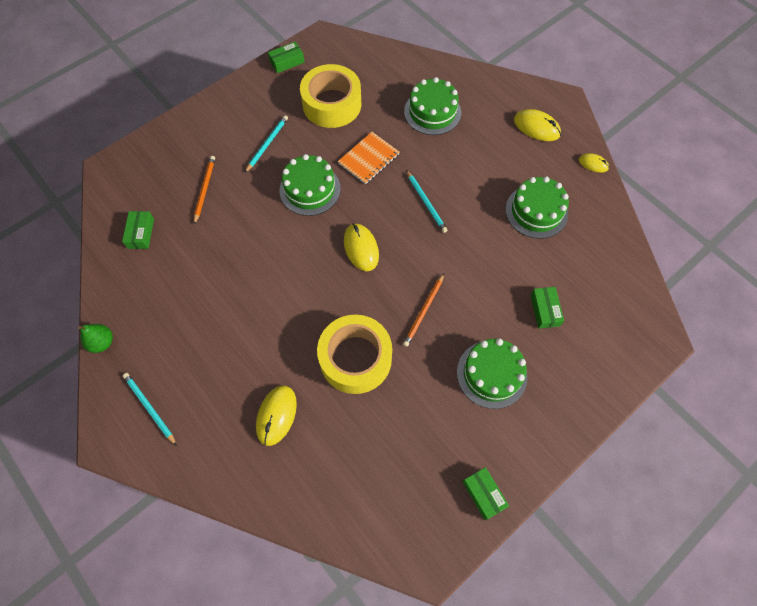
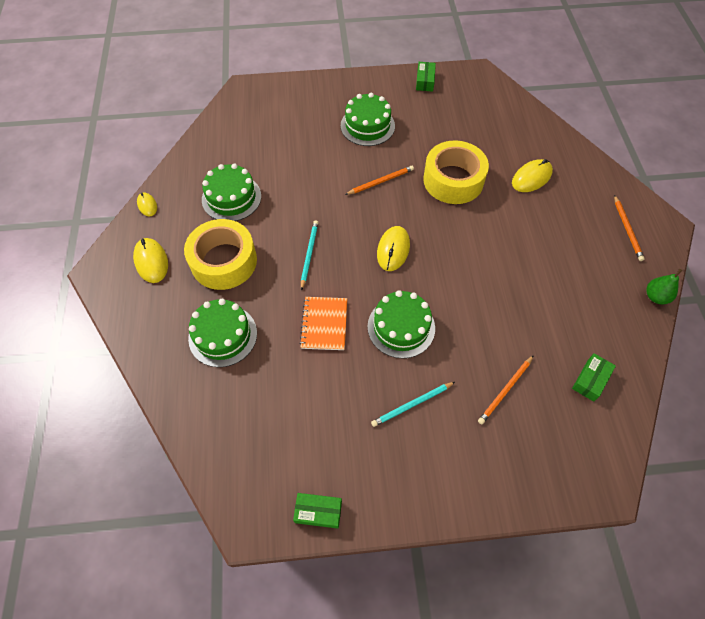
camera: 145 degrees left, 5 degrees down
turquoise pencil [123,373,177,446] -> orange pencil [614,195,645,261]
yellow tape [300,64,361,128] -> yellow tape moved to [184,219,257,290]
orange notebook [338,132,399,184] -> orange notebook turned 75 degrees counterclockwise [299,297,347,350]
green box [531,287,564,329] -> none

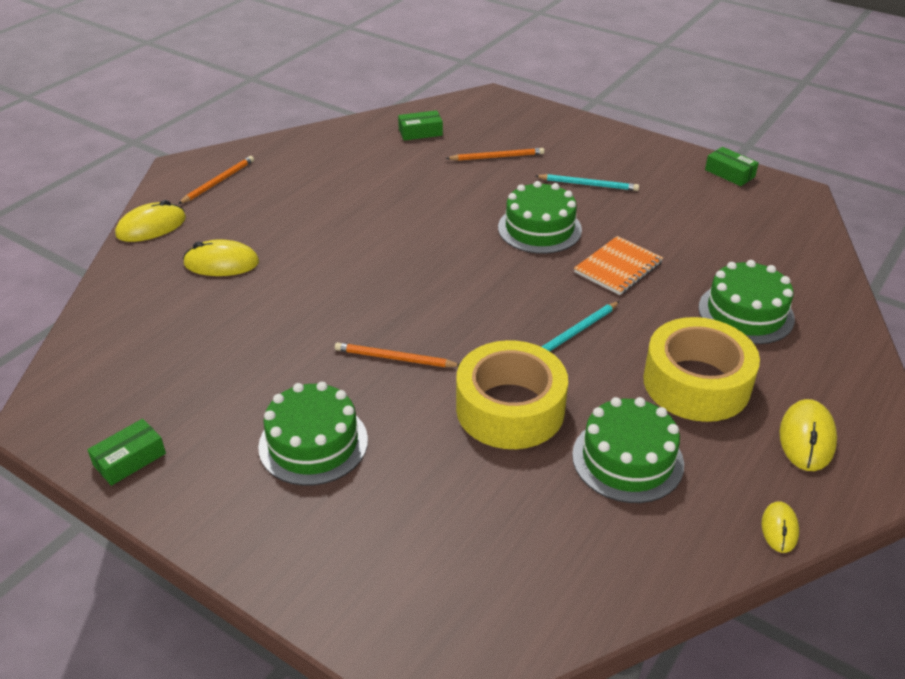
camera: 140 degrees left, 20 degrees down
yellow mouse [377,226,410,271] -> yellow mouse moved to [115,200,186,242]
yellow tape [423,140,489,204] -> yellow tape moved to [456,340,568,449]
green pear [646,269,682,304] -> none

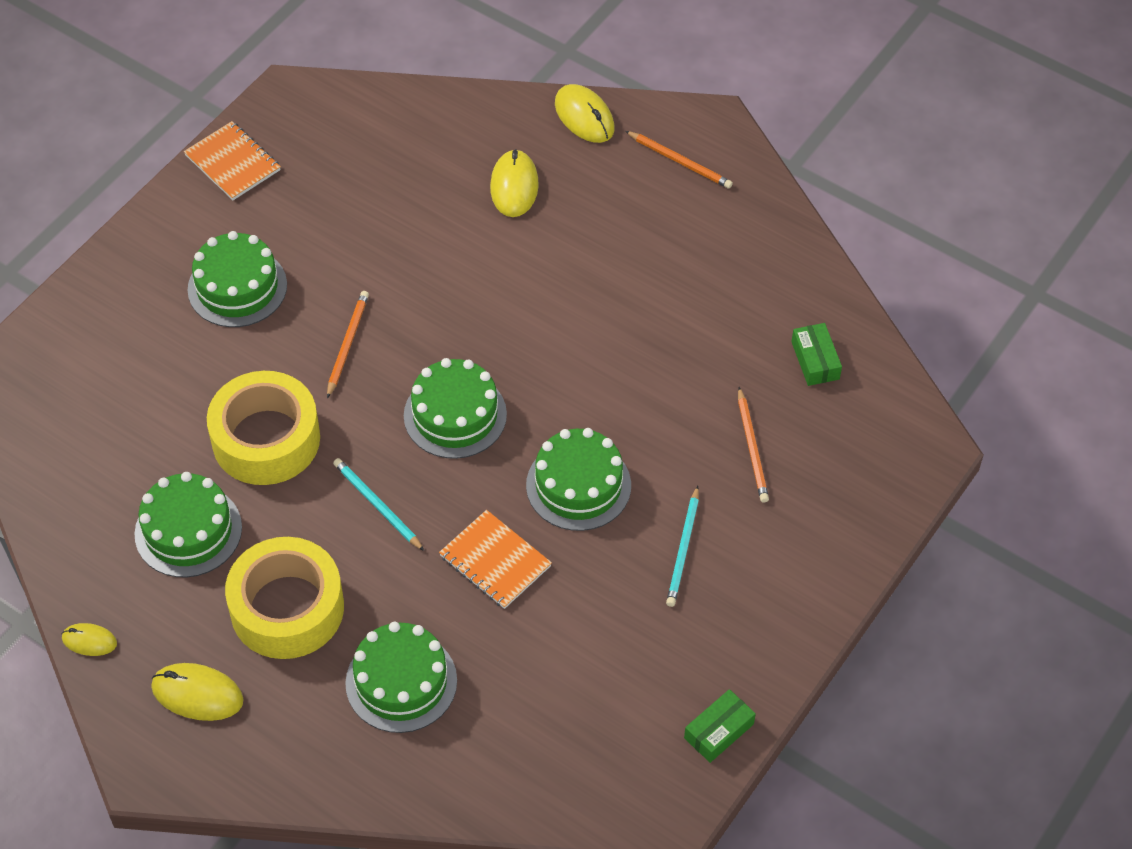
camera: 90 degrees right, 15 degrees up
green box [87,419,166,486] -> orange notebook [184,121,281,200]
none -> green cake [404,358,507,459]

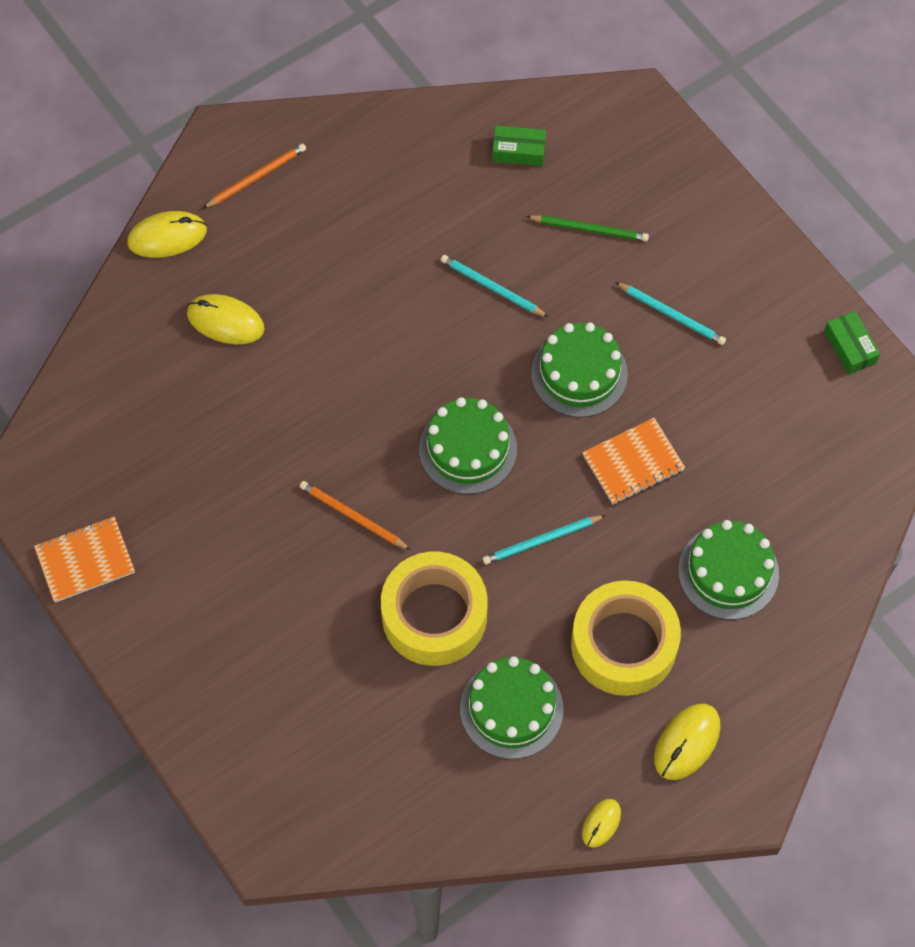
camera: 70 degrees left, 10 degrees up
green cake [188,231,287,327] -> none
orange pencil [738,387,769,503] -> green pencil [526,215,649,241]
none -> turquoise pencil [441,255,548,317]

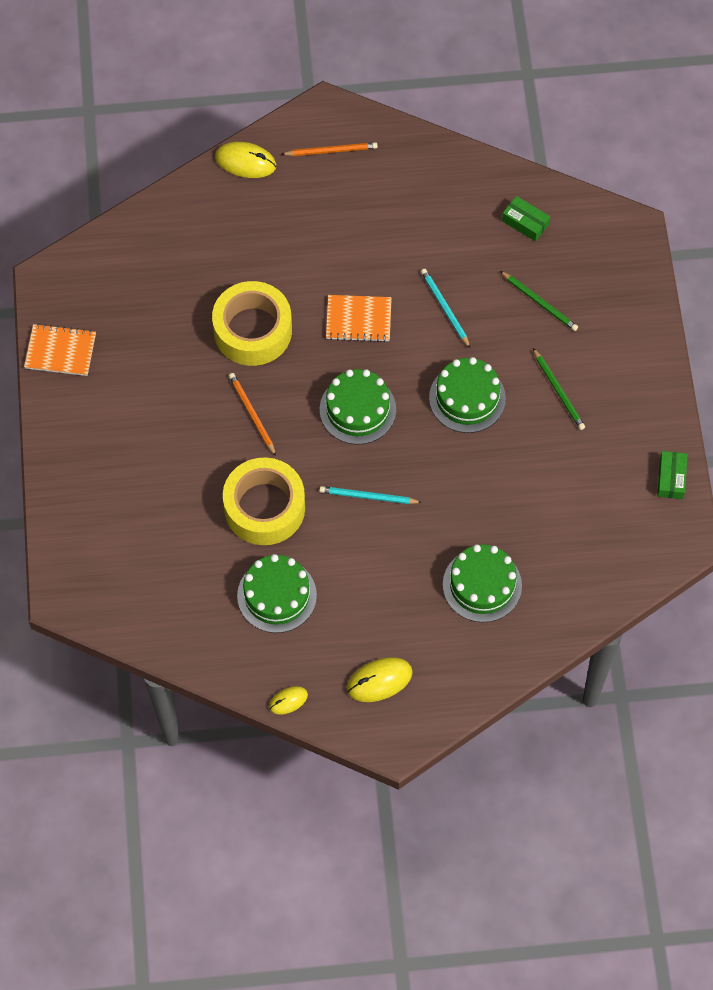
camera: 30 degrees right, 0 degrees up
yellow mouse [187,294,265,344] -> none
yellow tape [571,580,681,696] -> yellow tape moved to [212,281,292,366]
orange notebook [582,418,685,505] -> orange notebook moved to [326,295,392,342]
turquoise pencil [615,282,726,345] -> green pencil [533,348,585,430]

